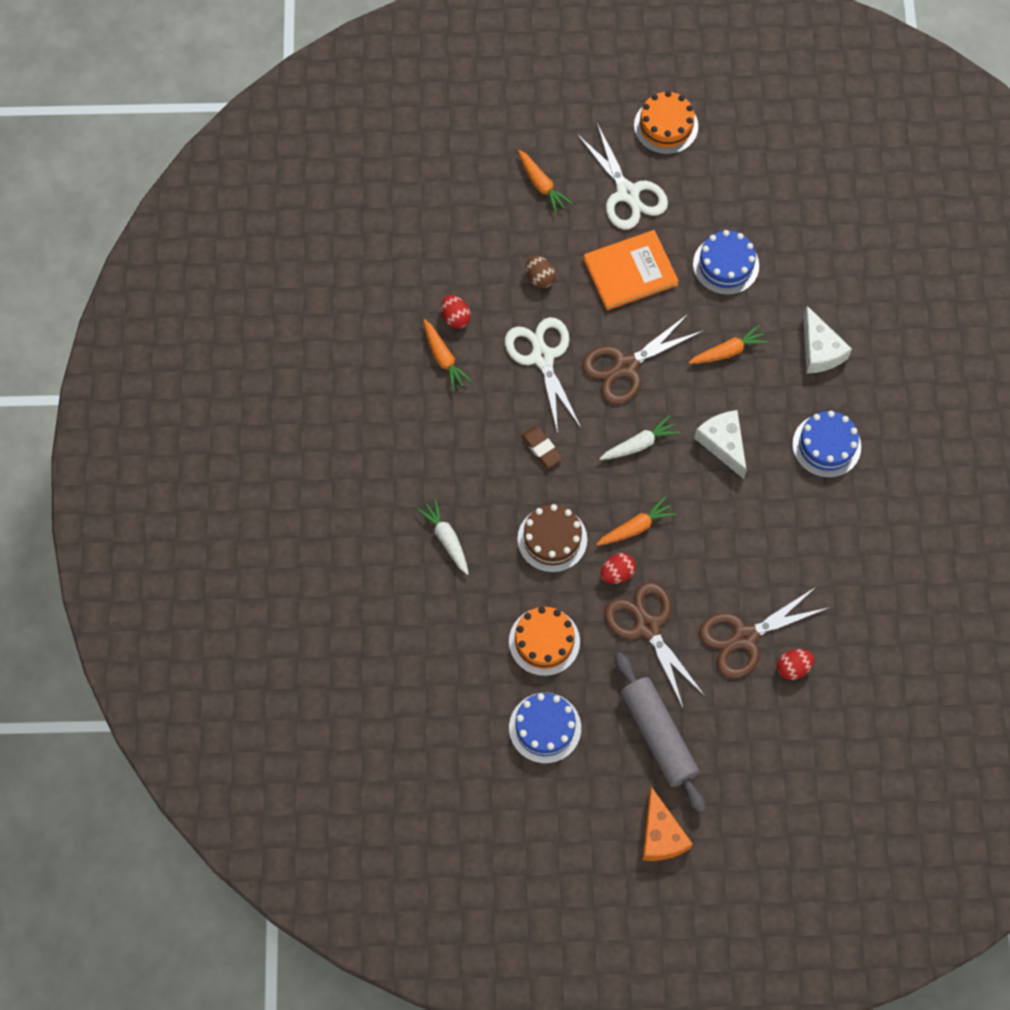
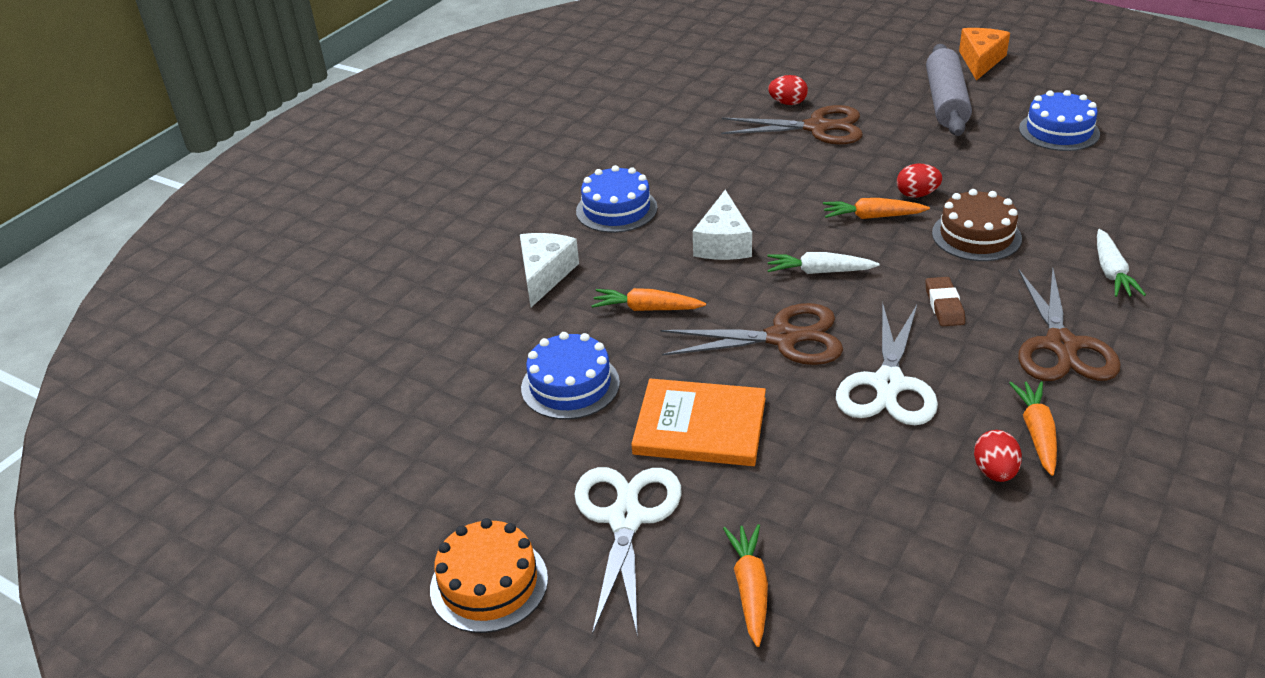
camera: 145 degrees left, 30 degrees down
orange cake [509,607,580,676] -> none
brown egg [526,255,555,289] -> none
brown scissors [604,582,706,707] -> brown scissors moved to [1018,268,1121,381]

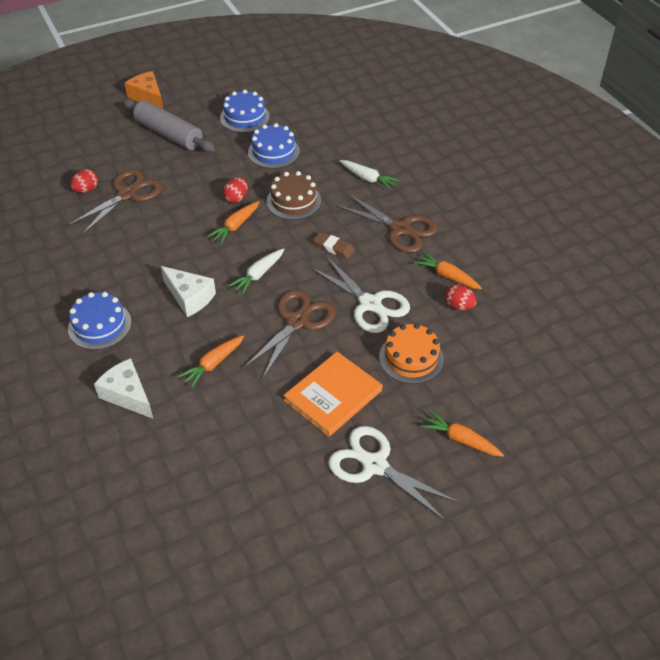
camera: 60 degrees left, 10 degrees up
orange cake [430,518,548,633] -> orange cake moved to [379,323,444,384]
blue cake [521,332,620,420] -> blue cake moved to [248,123,300,169]

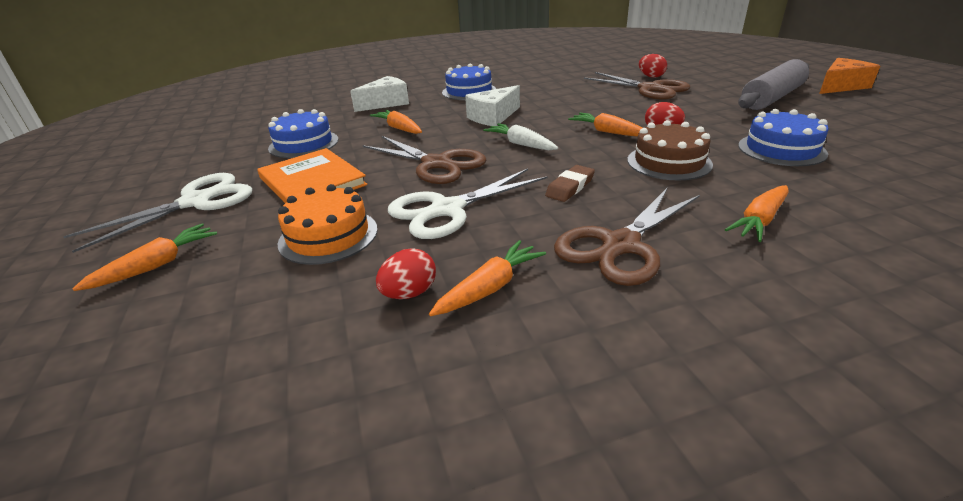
camera: 100 degrees right, 15 degrees down
blue cake [220,90,270,133] -> blue cake moved to [268,109,339,158]
white carrot [340,160,399,190] -> orange carrot [725,185,789,242]

